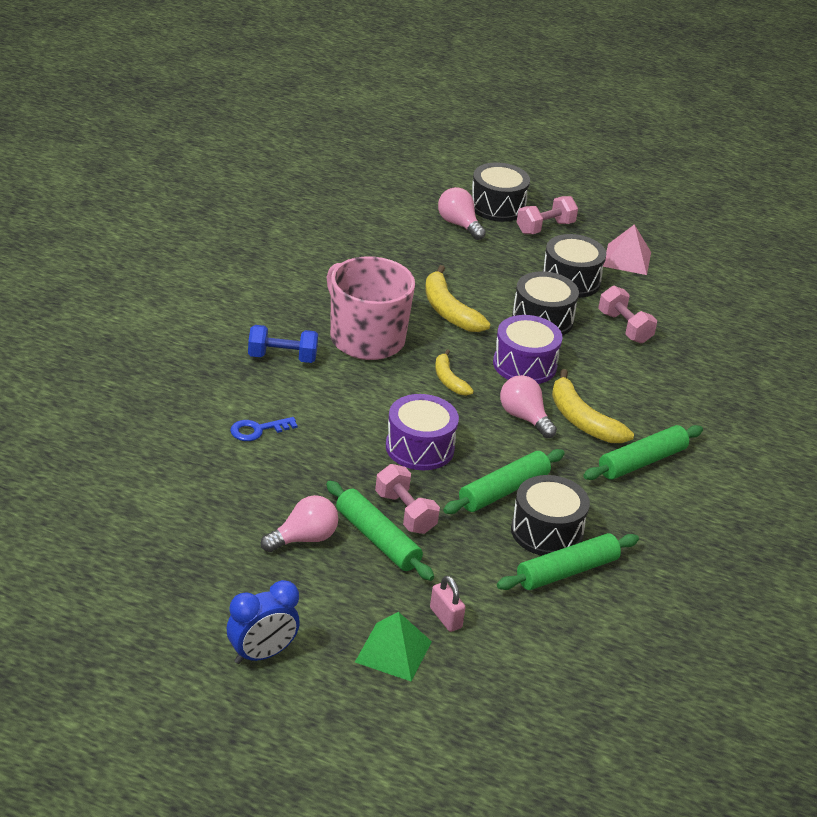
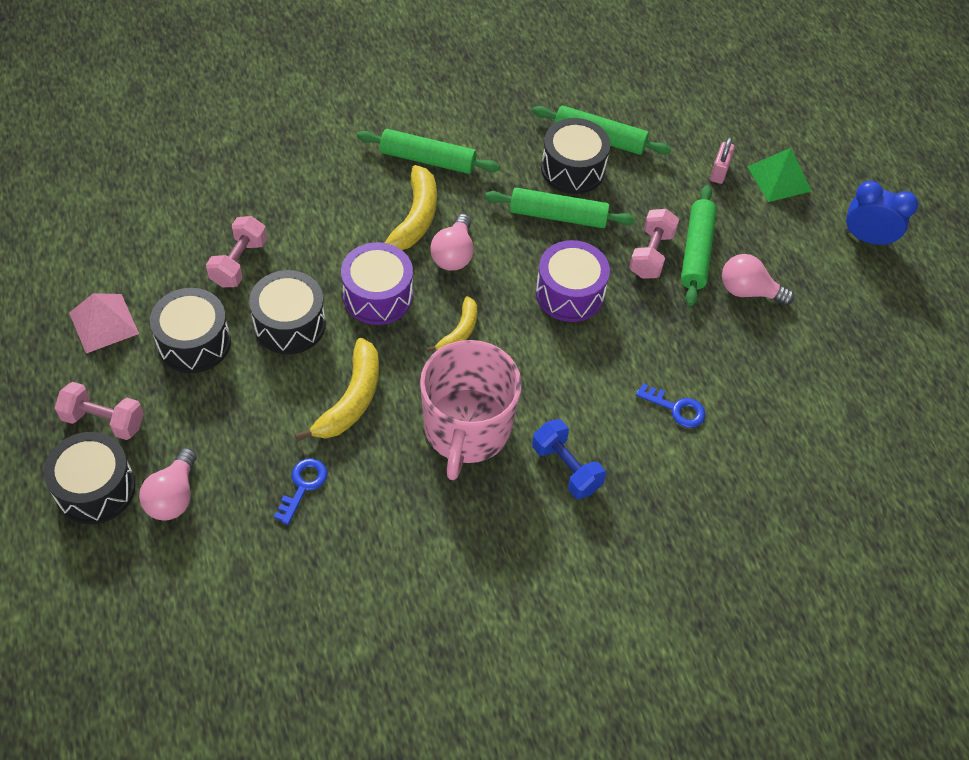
camera: 130 degrees left, 20 degrees up
none -> blue key [274,458,328,525]

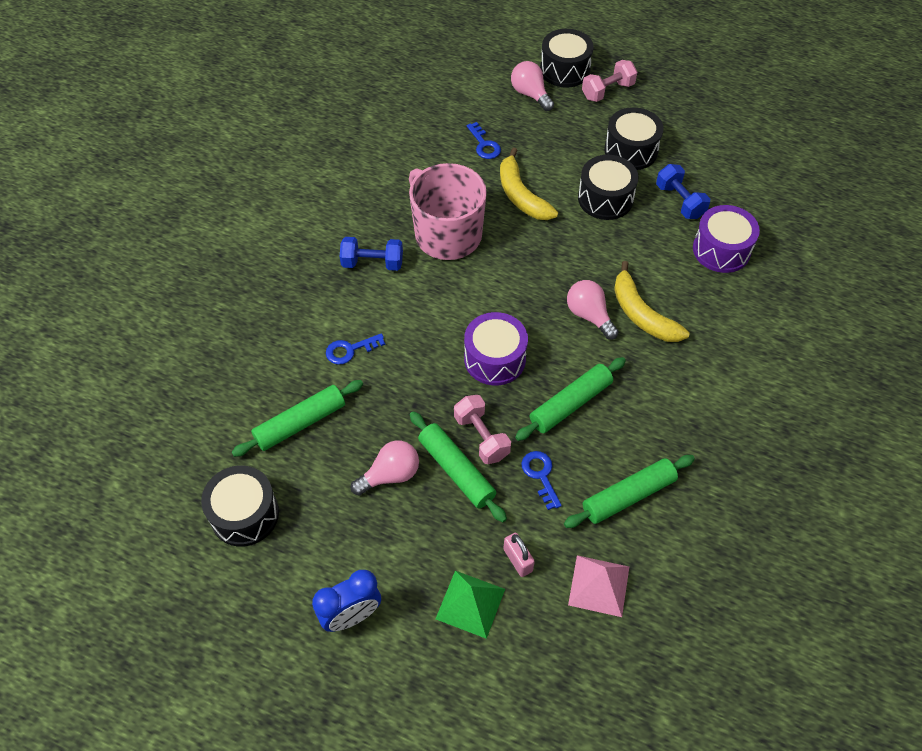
camera: 135 degrees right, 0 degrees up
pink pyramid [69,293,139,353] -> pink pyramid moved to [568,555,629,617]
pink dumbbell [206,216,267,287] -> blue dumbbell [656,164,710,219]
purple drum [341,242,413,325] -> purple drum moved to [693,205,760,273]
green rolling pin [357,129,500,174] -> green rolling pin moved to [232,380,363,457]
yellow banana [426,296,477,352] -> none
black drum [541,118,610,194] -> black drum moved to [201,466,279,547]
none -> blue key [521,451,562,510]

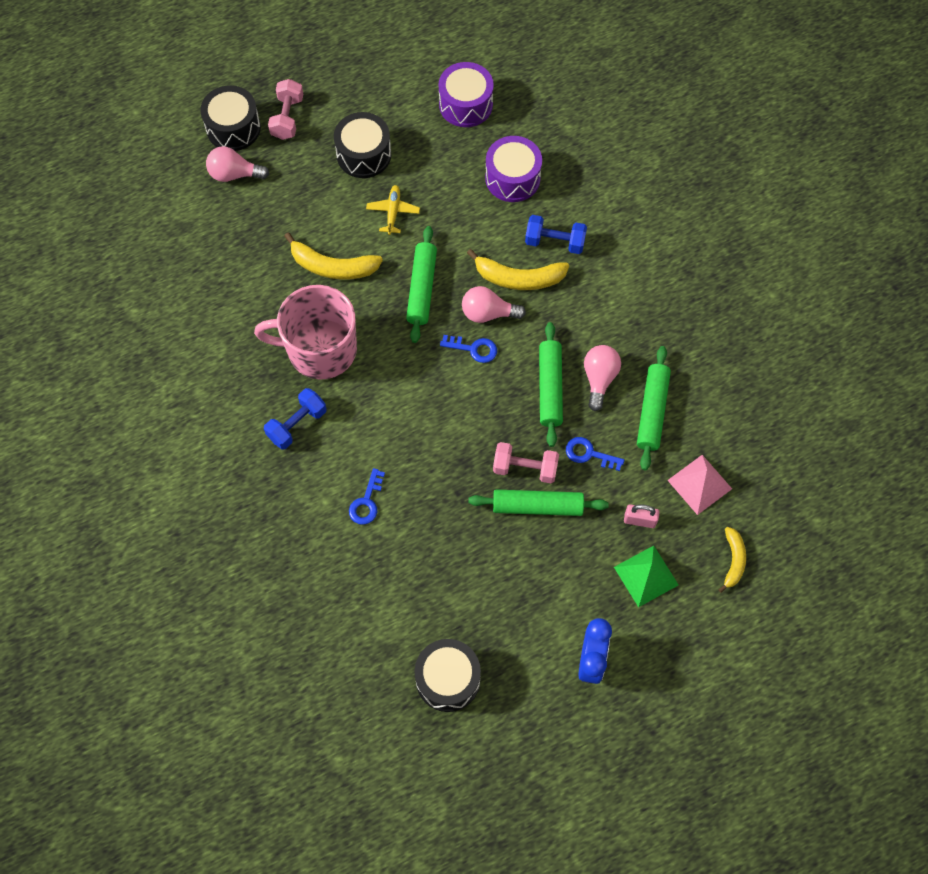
camera: 50 degrees left, 10 degrees up
green rolling pin [232,380,363,457] -> green rolling pin moved to [406,226,437,343]
pink light bulb [351,440,419,495] -> pink light bulb moved to [584,345,621,411]
purple drum [464,312,528,385] -> purple drum moved to [438,62,494,127]
blue key [467,122,501,159] -> blue key moved to [440,335,497,363]
black drum [578,155,638,220] -> yellow plane [366,185,420,235]
blue dumbbell [656,164,710,219] -> blue dumbbell moved to [525,215,587,254]
none -> yellow banana [718,527,746,593]

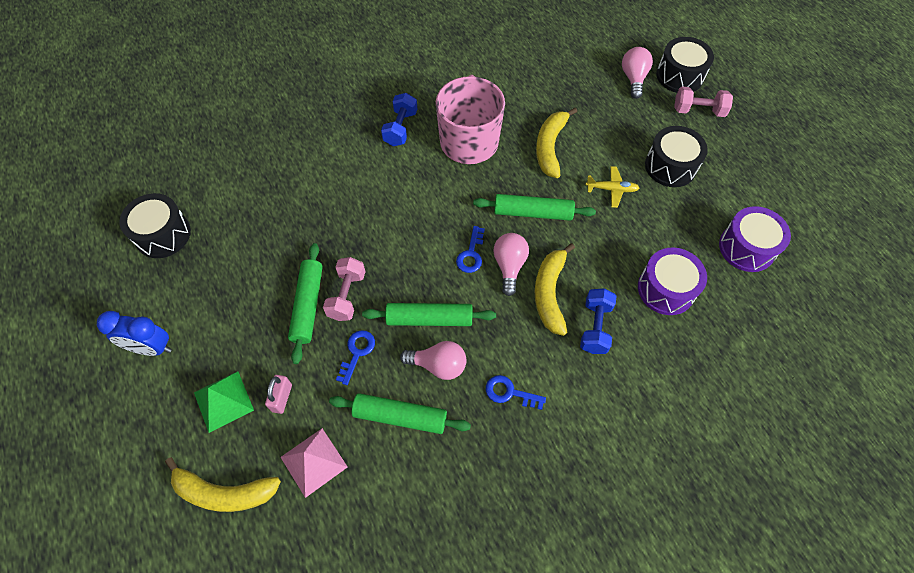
camera: 90 degrees right, 5 degrees down
blue dumbbell [264,388,327,449] -> blue dumbbell turned 60 degrees clockwise [381,93,417,146]
blue key [349,468,385,525] -> blue key moved to [486,375,546,410]
yellow banana [718,527,746,593] -> yellow banana [165,457,281,512], size x1.63

